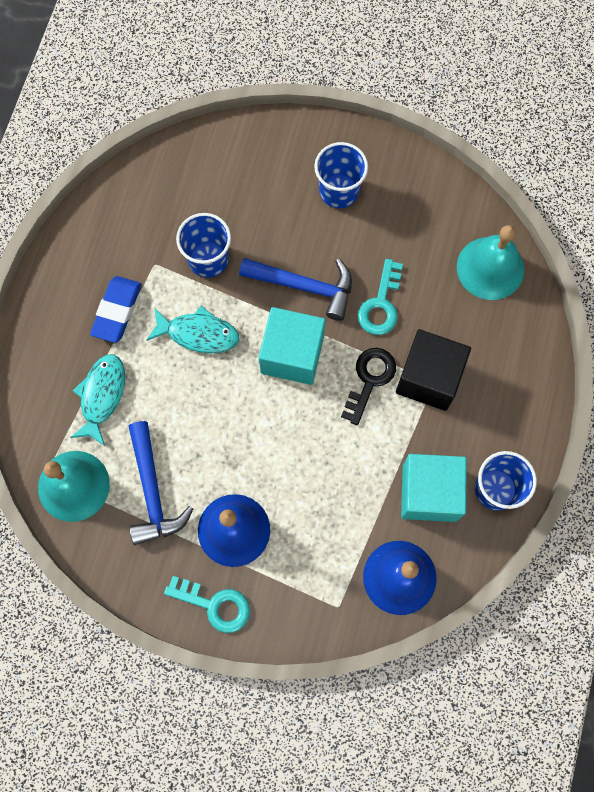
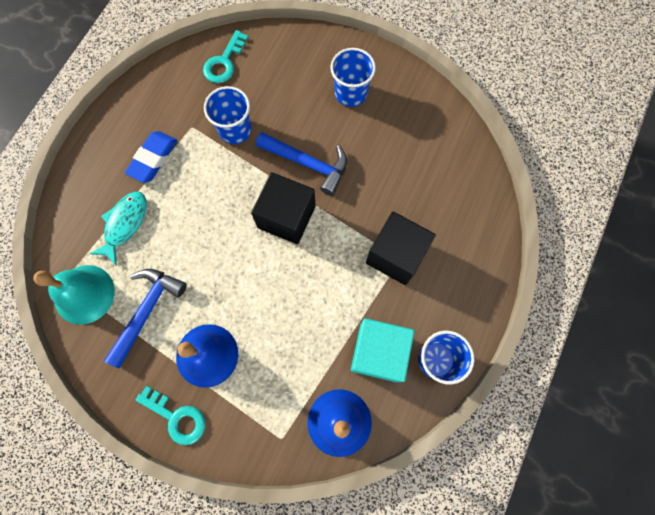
camera: 10 degrees right, 0 degrees up
blue hammer [128,421,193,545] -> blue hammer turned 150 degrees counterclockwise [104,269,187,368]
turquoise fish [146,306,239,353] -> none
turquoise cube [259,307,325,385] -> black cube [251,172,316,244]
black key [341,348,396,425] -> none
turquoise key [358,259,403,335] -> turquoise key moved to [203,30,248,83]
turquoise bell [457,225,524,300] -> none

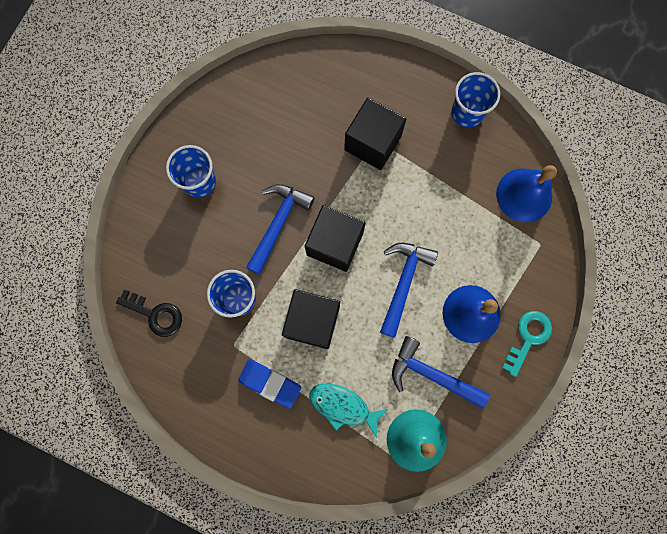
camera: 90 degrees left, 5 degrees up
turquoise key [203,30,248,83] -> black key [116,290,182,337]
turquoise cube [351,318,415,382] -> none
none -> black cube [282,289,340,349]
none -> blue hammer [380,243,438,338]

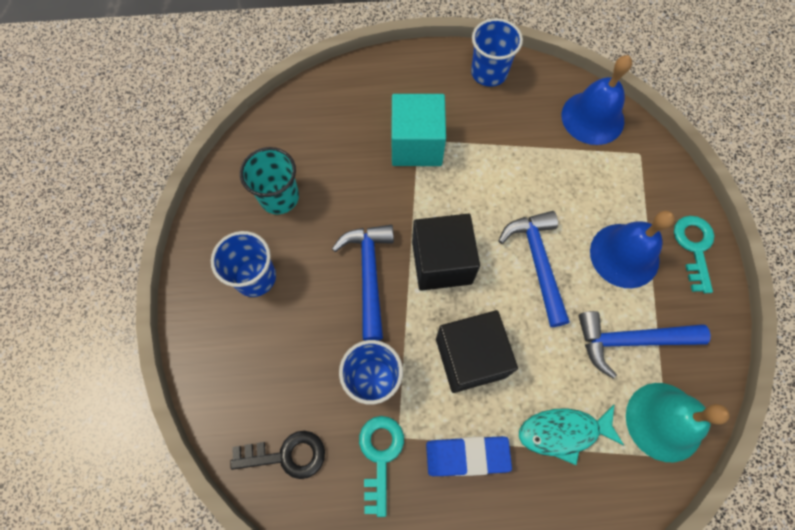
camera: 30 degrees left, 10 degrees down
black cube [344,98,406,170] -> turquoise cube [391,94,446,166]
none -> turquoise cup [240,147,299,214]
none -> turquoise key [359,416,404,517]

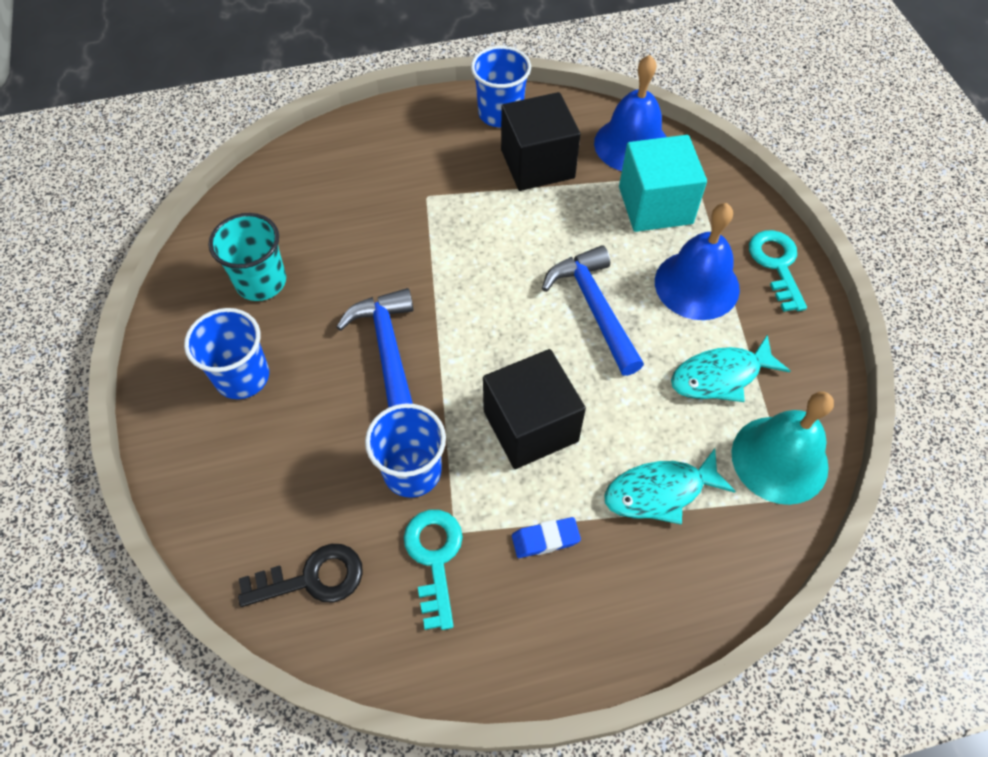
camera: 10 degrees left, 10 degrees down
turquoise cube [391,94,446,166] -> turquoise cube moved to [619,135,707,232]
black cube [412,213,480,291] -> black cube moved to [501,92,581,191]
blue eraser [426,436,512,476] -> blue eraser [512,517,581,558], size x0.62
blue hammer [579,311,711,378] -> turquoise fish [671,334,790,402]

